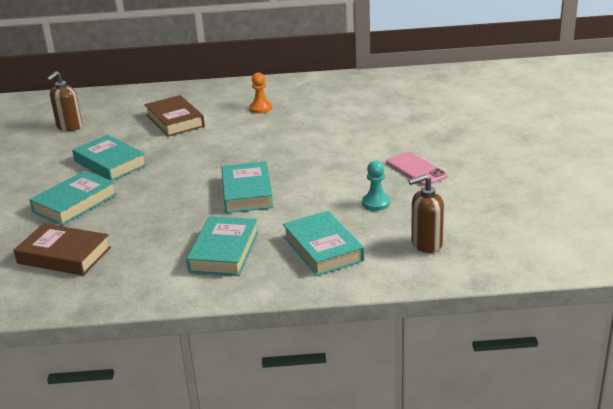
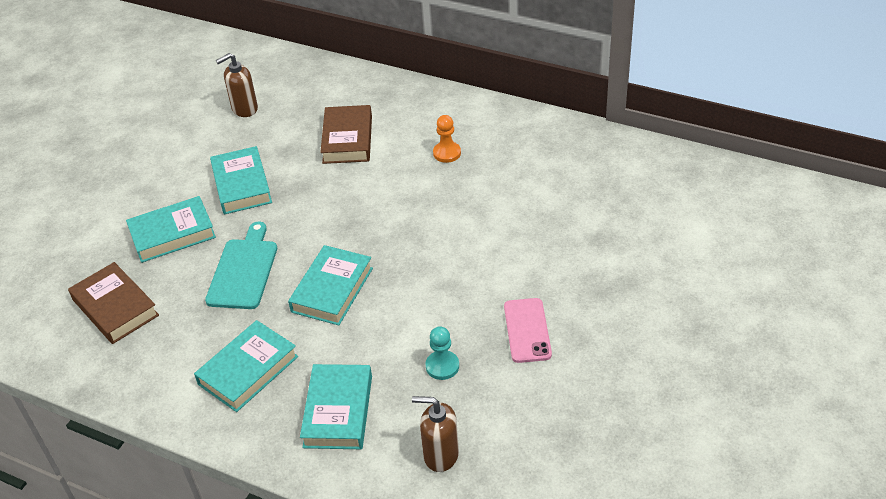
camera: 30 degrees right, 15 degrees up
none -> turquoise cutting board [205,222,277,309]

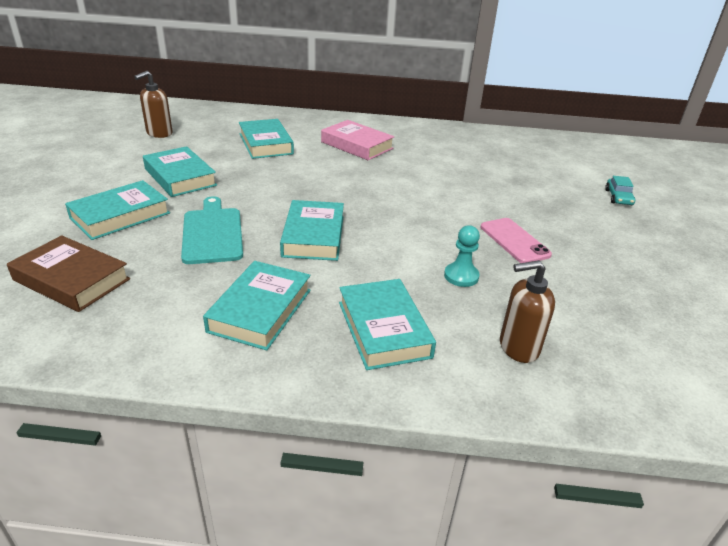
camera: 25 degrees left, 10 degrees down
brown book [320,105,372,164] -> turquoise book [239,119,294,159]
orange pawn [433,115,461,163] -> pink book [321,120,395,160]
none -> turquoise car [605,176,635,205]

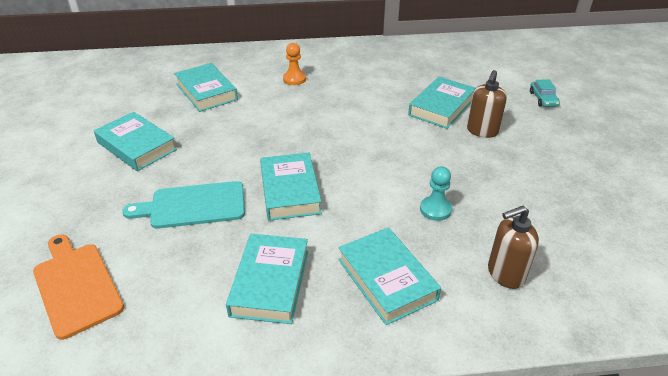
camera: 10 degrees left, 5 degrees up
brown book [7,235,130,312] -> orange cutting board [33,235,124,340]
turquoise book [65,180,170,240] -> turquoise book moved to [408,77,476,129]
brown soap dispenser [134,71,173,138] -> brown soap dispenser moved to [467,70,507,138]
turquoise cutting board [181,196,243,264] -> turquoise cutting board turned 75 degrees counterclockwise [122,181,245,229]
pink book [321,120,395,160] -> orange pawn [283,43,306,85]
pink phone [480,218,552,263] -> none

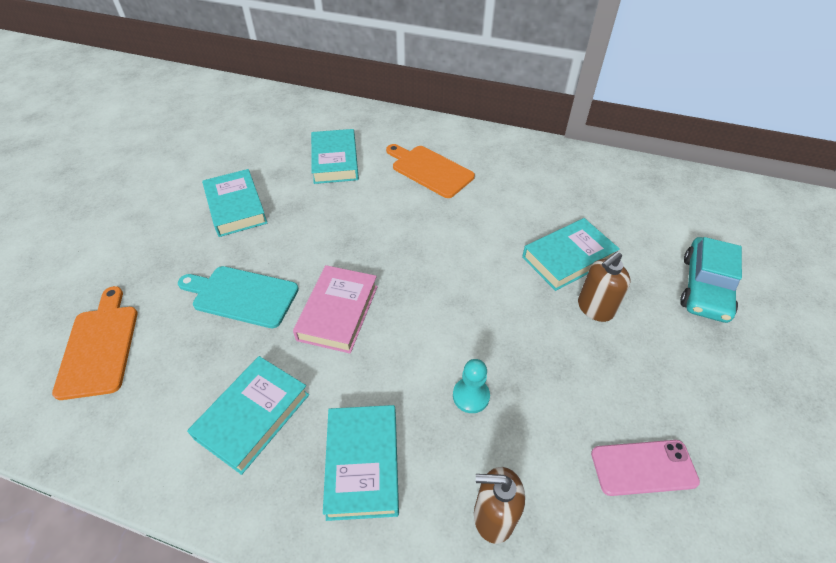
camera: 25 degrees right, 10 degrees up
turquoise book [260,153,322,221] -> pink book [293,265,378,353]
orange pawn [283,43,306,85] -> orange cutting board [386,144,475,198]
turquoise car [530,79,560,107] -> turquoise car [680,237,742,323], size x1.89
none -> pink phone [591,440,700,496]

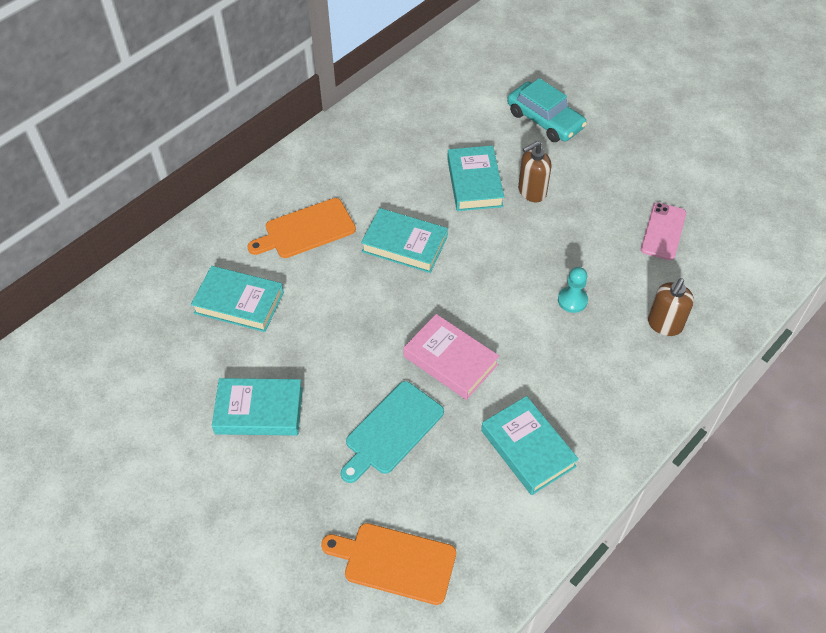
camera: 65 degrees left, 5 degrees up
turquoise book [323,405,399,521] -> turquoise book moved to [361,208,448,273]
brown soap dispenser [578,251,630,322] -> brown soap dispenser turned 75 degrees clockwise [518,141,551,202]

